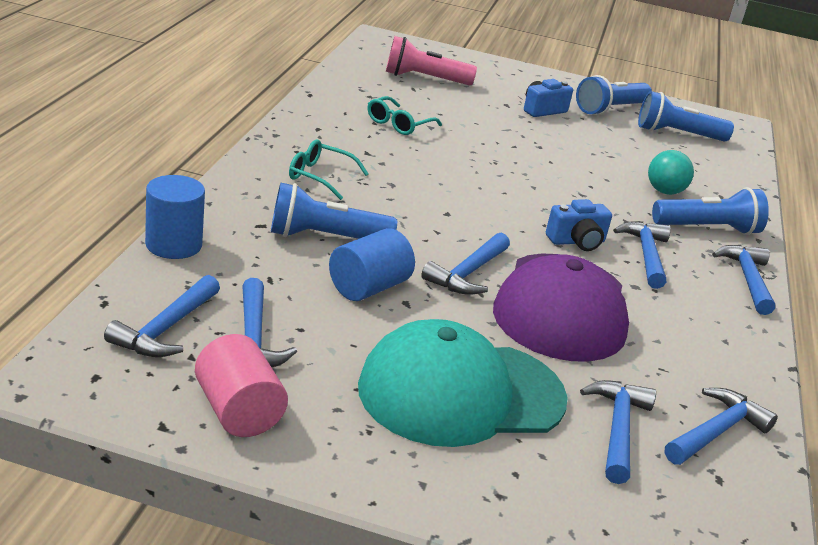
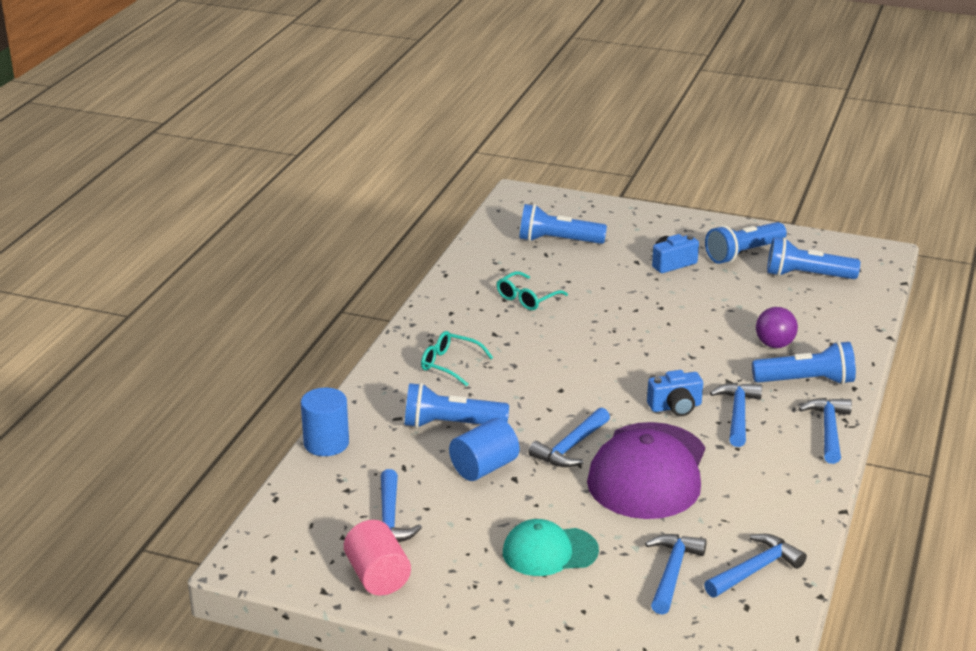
camera: 10 degrees right, 0 degrees up
blue hammer [104,275,220,357] -> none
turquoise cap [358,319,568,447] -> turquoise cap [503,519,599,576], size x0.58
pink flashlight [386,36,477,85] -> blue flashlight [519,204,607,244]
turquoise ball [648,150,694,195] -> purple ball [756,307,798,348]

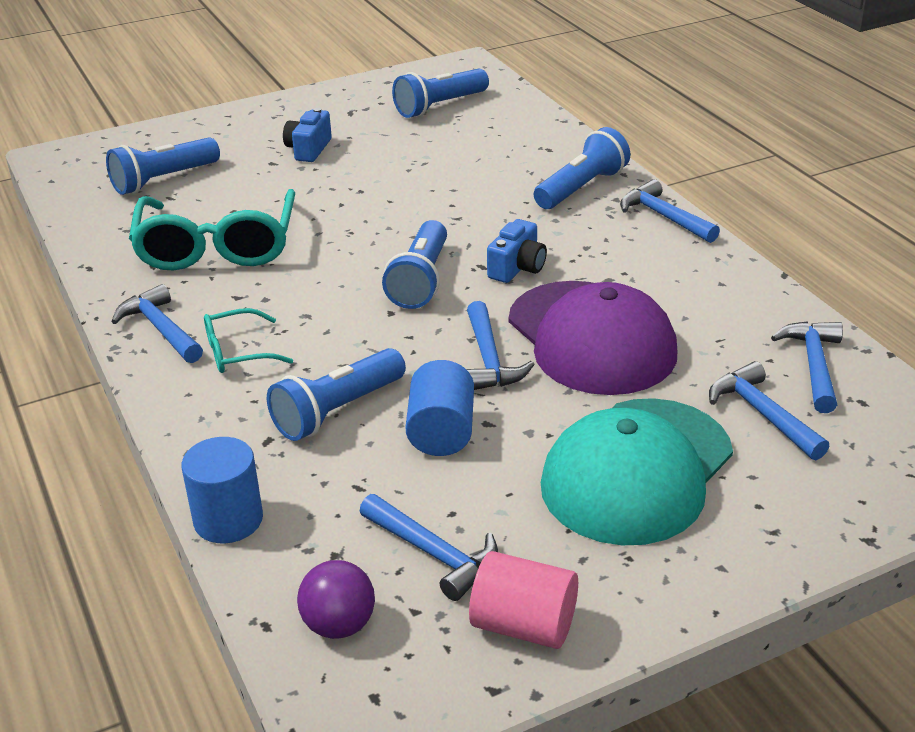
camera: 45 degrees left, 5 degrees up
turquoise glasses [496,271,568,310] -> turquoise glasses [129,189,295,271], size x2.03
turquoise cap [503,519,599,576] -> turquoise cap [541,398,733,545], size x1.72
blue flashlight [705,222,787,264] -> blue flashlight moved to [382,220,447,309]
blue hammer [710,383,762,447] -> blue hammer moved to [111,284,203,363]
purple ball [756,307,798,348] -> purple ball moved to [297,560,375,639]

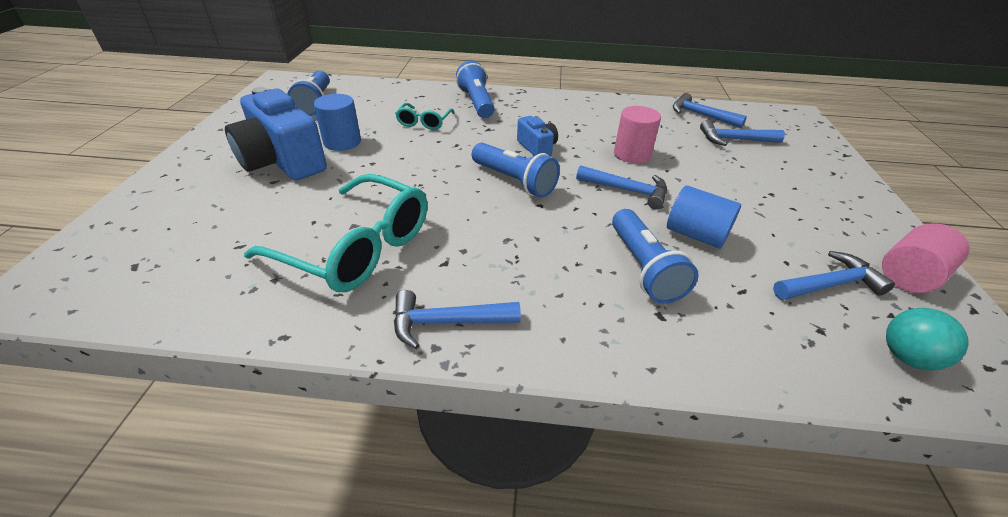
camera: 60 degrees left, 5 degrees up
blue flashlight [106,138,220,195] -> none
blue cylinder [181,437,263,543] -> blue cylinder moved to [314,94,361,151]
turquoise glasses [204,308,293,373] -> turquoise glasses moved to [395,103,455,130]
blue camera [283,108,332,162] -> blue camera [225,87,327,181], size x2.00
purple ball [297,560,375,639] -> turquoise ball [886,308,969,370]
purple cap [509,281,677,395] -> pink cylinder [614,106,661,163]
turquoise cap [541,398,733,545] -> none
blue hammer [620,179,720,243] -> none

